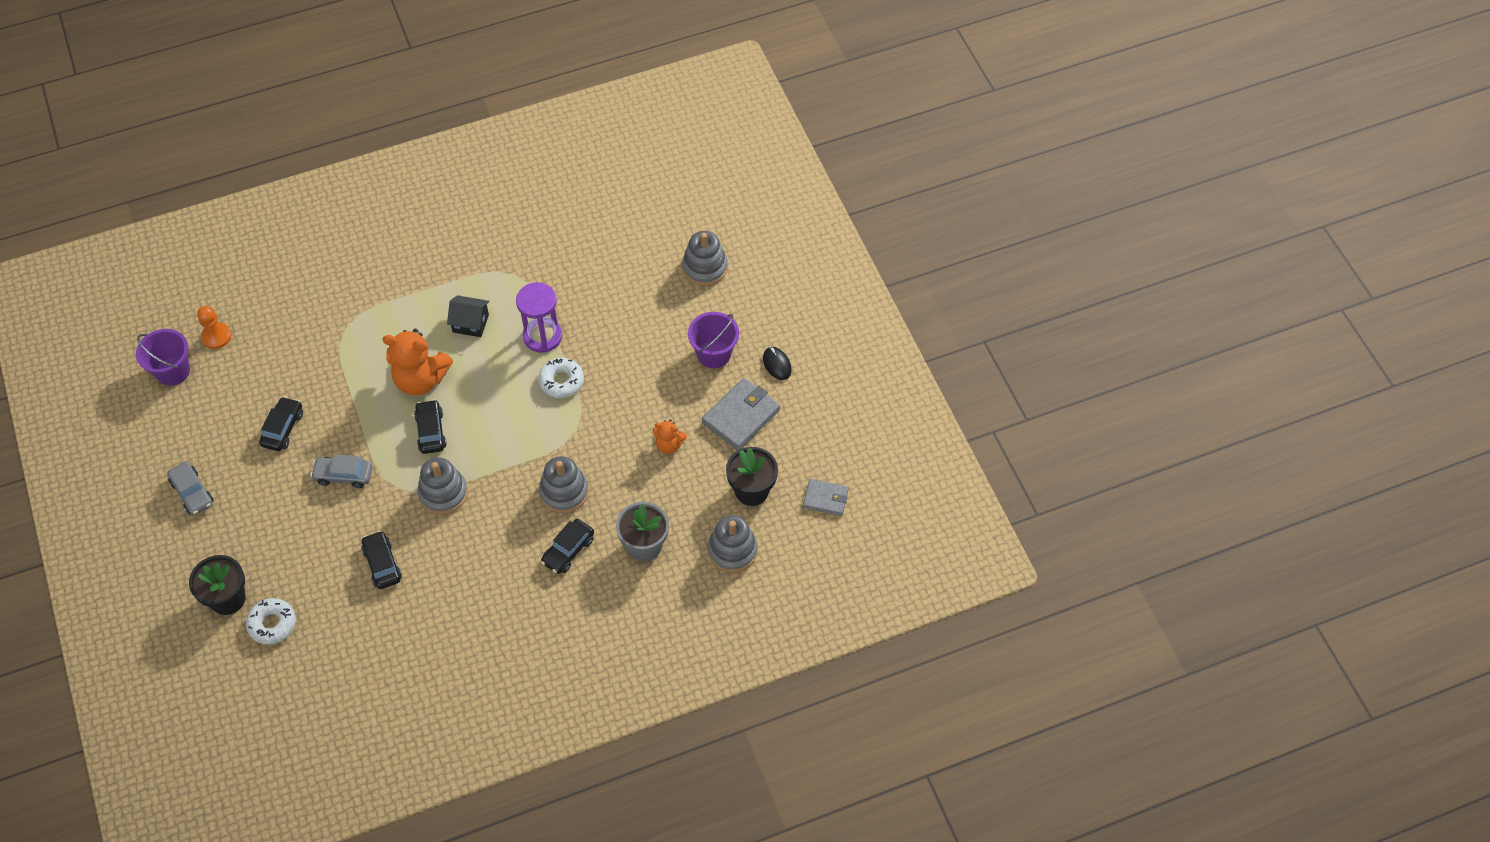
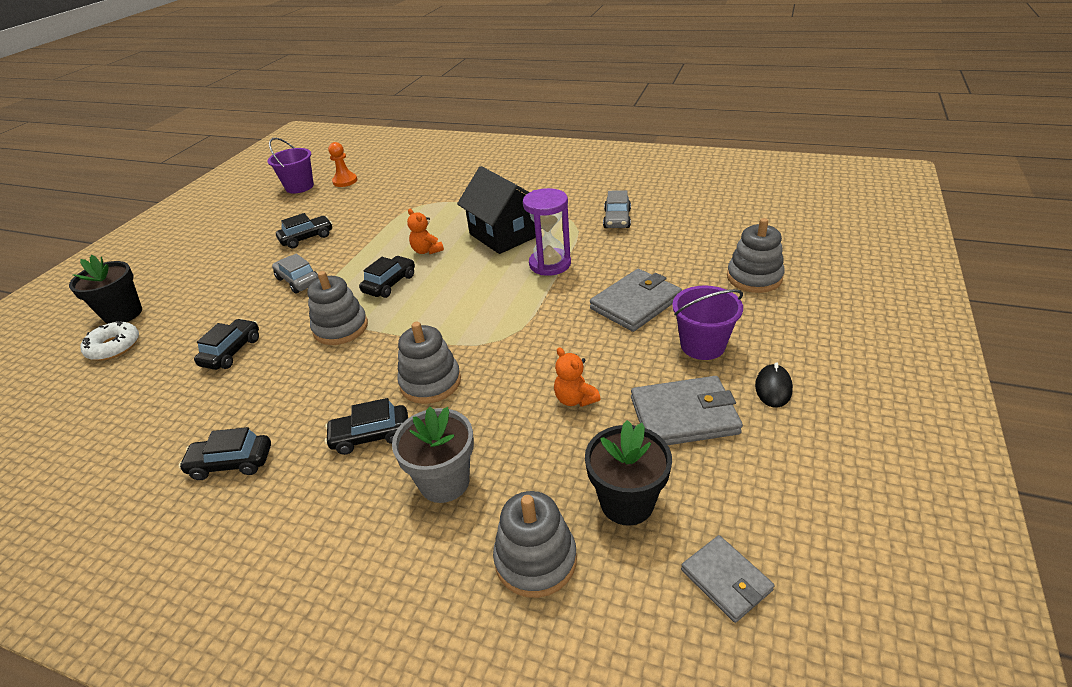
camera: 45 degrees right, 20 degrees down
grey car [167,462,213,515] -> grey car moved to [603,190,631,228]
orange teddy bear [383,329,453,396] -> orange teddy bear [407,209,444,254], size x0.52
black house [447,295,489,337] -> black house [457,166,536,254], size x1.81
white donut [538,358,584,398] -> none
none -> black car [178,427,271,480]
none -> grey wallet [590,269,682,332]

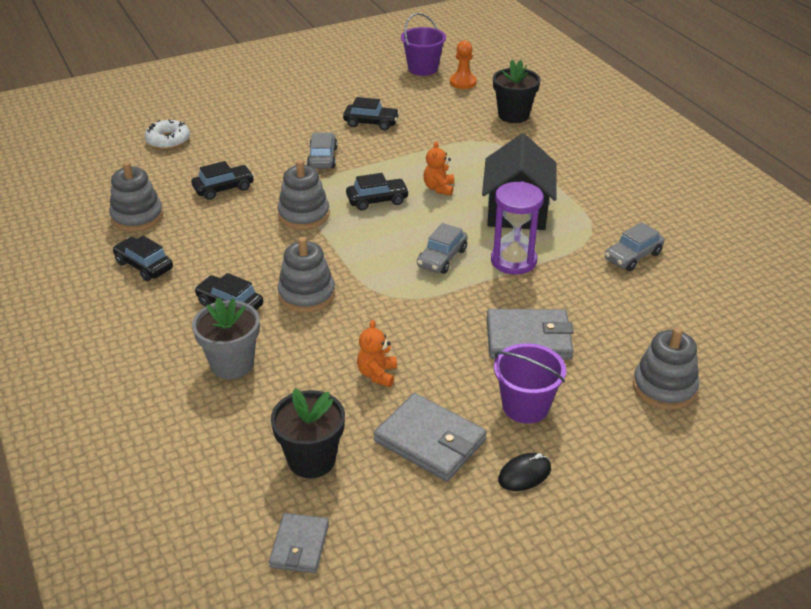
camera: 40 degrees right, 0 degrees up
black flower pot [69,255,142,324] -> black flower pot moved to [493,60,540,123]
grey stacking toy [493,491,577,598] -> grey stacking toy moved to [109,162,163,231]
none -> grey car [417,223,468,274]

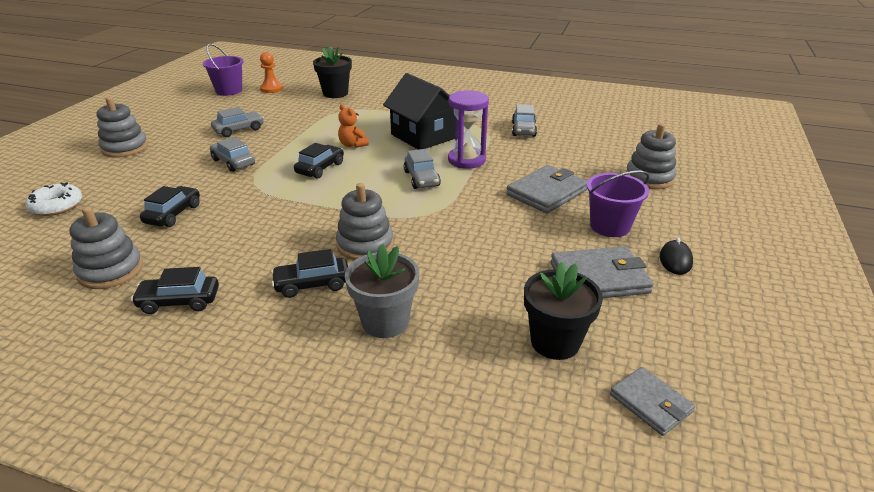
camera: 45 degrees left, 5 degrees down
grey stacking toy [278,160,330,230] -> grey stacking toy moved to [97,97,148,158]
black car [343,97,400,130] -> grey car [211,107,264,137]
orange teddy bear [357,320,397,387] -> none

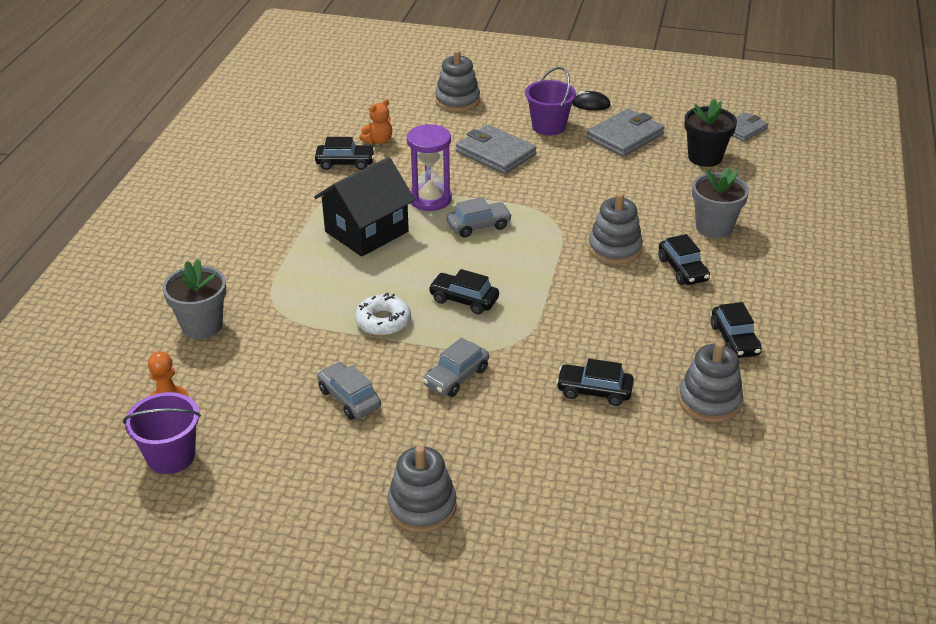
camera: 95 degrees left, 5 degrees up
white donut [25,182,82,216] -> white donut moved to [355,293,411,336]
black flower pot [313,46,352,98] -> grey flower pot [163,259,227,339]
orange teddy bear [338,104,369,148] -> orange teddy bear moved to [360,99,392,145]
grey car [512,105,537,137] -> black car [315,137,375,170]
grey wallet [551,246,654,298] -> grey wallet turned 60 degrees clockwise [586,109,665,157]

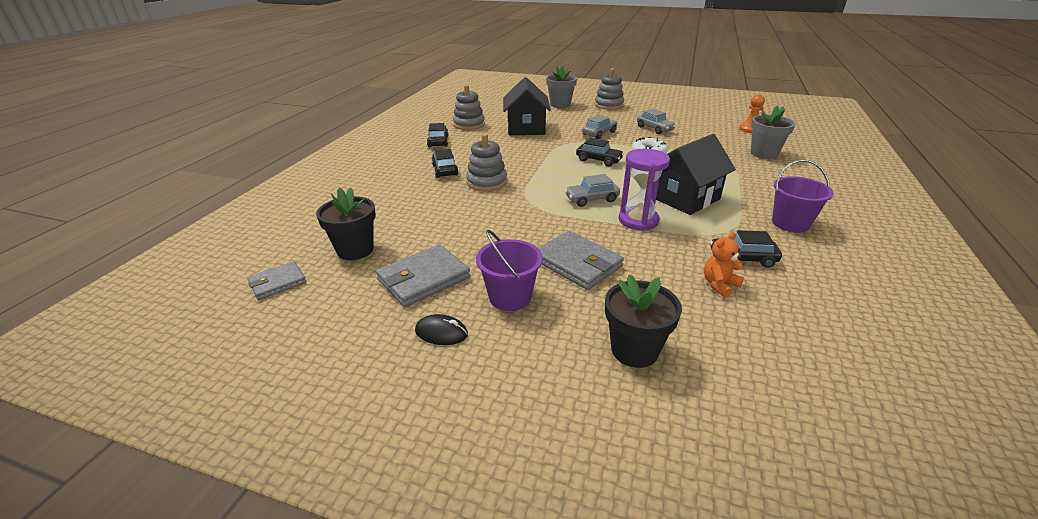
camera: 175 degrees left, 5 degrees down
purple bucket [123,392,201,474] -> purple bucket moved to [772,159,834,233]
grey stacking toy [435,50,480,112] -> black flower pot [605,274,682,368]
black car [556,359,634,406] -> black house [503,77,551,135]
grey flower pot [692,167,749,239] -> grey flower pot moved to [546,65,577,108]

